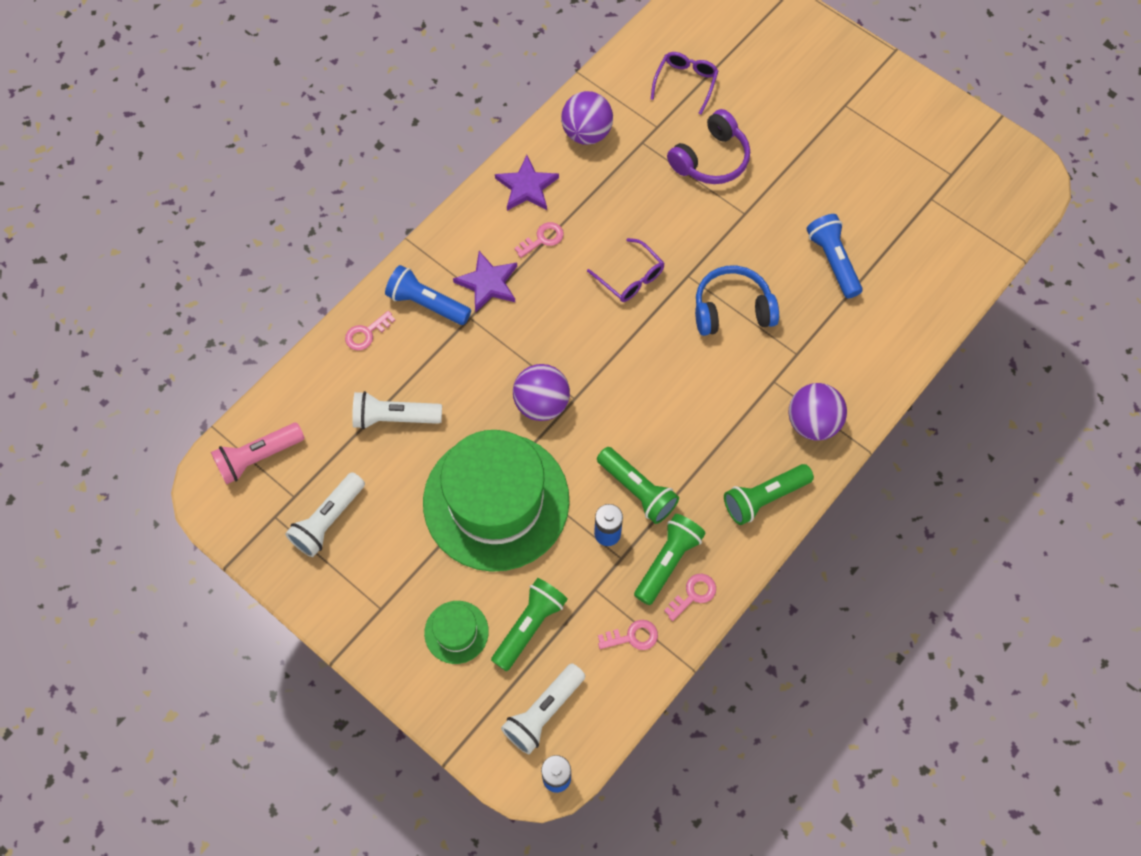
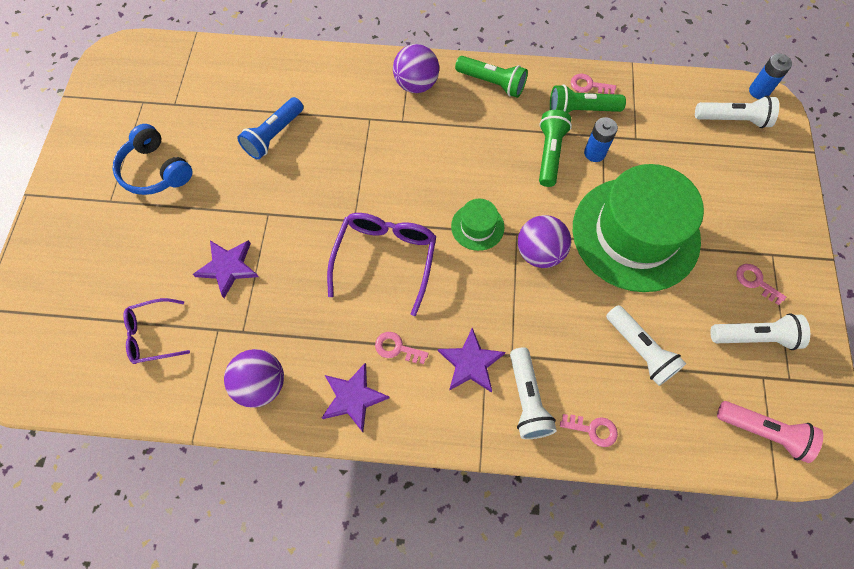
camera: 125 degrees left, 0 degrees up
blue flashlight [385,265,471,325] -> white flashlight [510,347,557,439]
green hat [424,601,489,664] -> green hat moved to [451,199,505,251]
green flashlight [491,578,568,671] -> none
purple glasses [587,238,665,302] -> purple glasses [327,213,436,316], size x1.62
pink key [598,620,658,650] -> pink key moved to [736,264,786,305]
purple headphones [667,109,750,184] -> purple star [193,240,258,298]
blue headphones [695,266,779,336] -> blue headphones moved to [112,124,193,195]

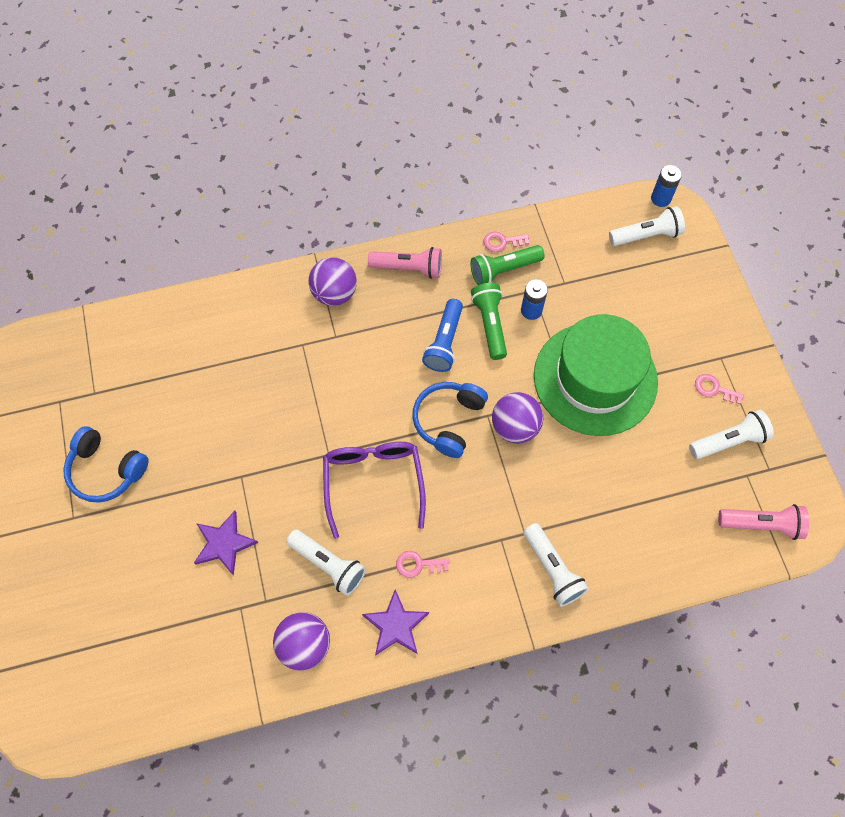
camera: 20 degrees left, 0 degrees up
purple glasses [124,298,190,364] -> none
blue flashlight [237,97,304,160] -> blue flashlight moved to [422,299,463,372]
purple star [438,328,505,393] -> none
green hat [451,199,505,251] -> blue headphones [412,382,488,458]
green flashlight [455,56,528,98] -> pink flashlight [368,247,442,279]
pink key [560,414,618,447] -> none
white flashlight [606,305,686,386] -> white flashlight moved to [286,530,366,596]

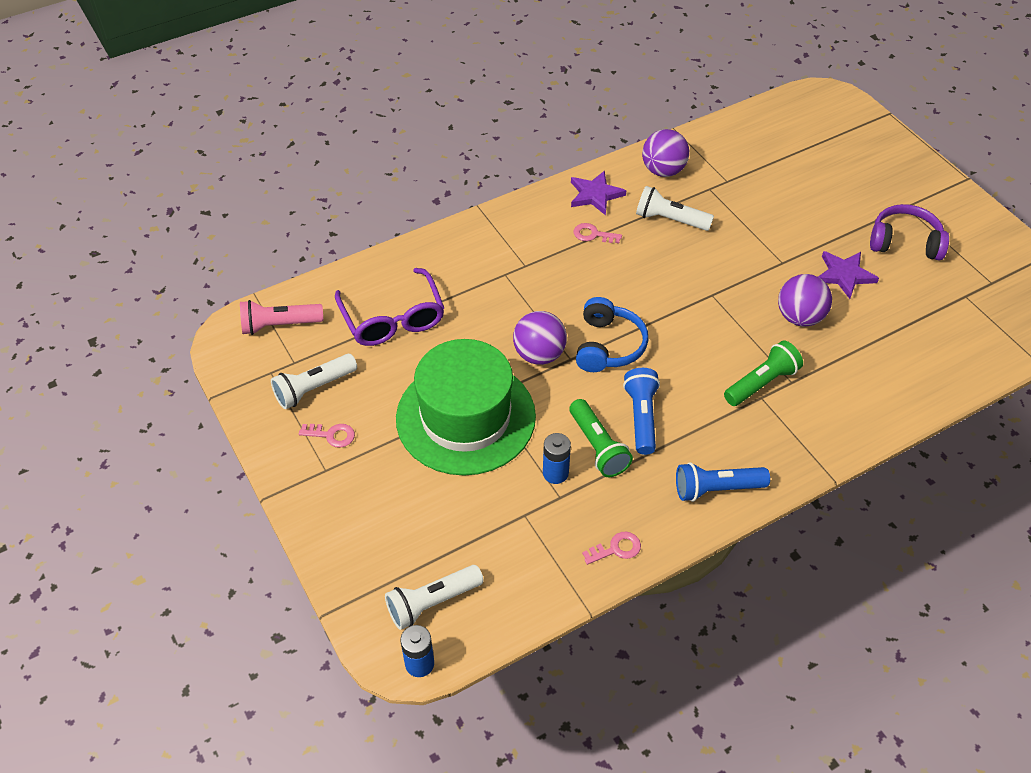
camera: 165 degrees right, 15 degrees down
blue headphones [63,426,149,503] -> purple headphones [870,204,949,261]
purple star [194,511,258,576] -> purple star moved to [818,251,879,299]
purple ball [308,257,357,306] -> purple ball moved to [778,274,832,327]
purple glasses [323,442,426,539] -> purple glasses moved to [335,268,444,346]
pink flashlight [368,247,442,279] -> blue flashlight [676,462,770,502]
pink key [396,551,449,578] -> pink key turned 150 degrees counterclockwise [573,223,622,243]
green flashlight [470,245,545,285] -> green flashlight moved to [724,341,803,406]
white flashlight [523,523,589,607] -> none

